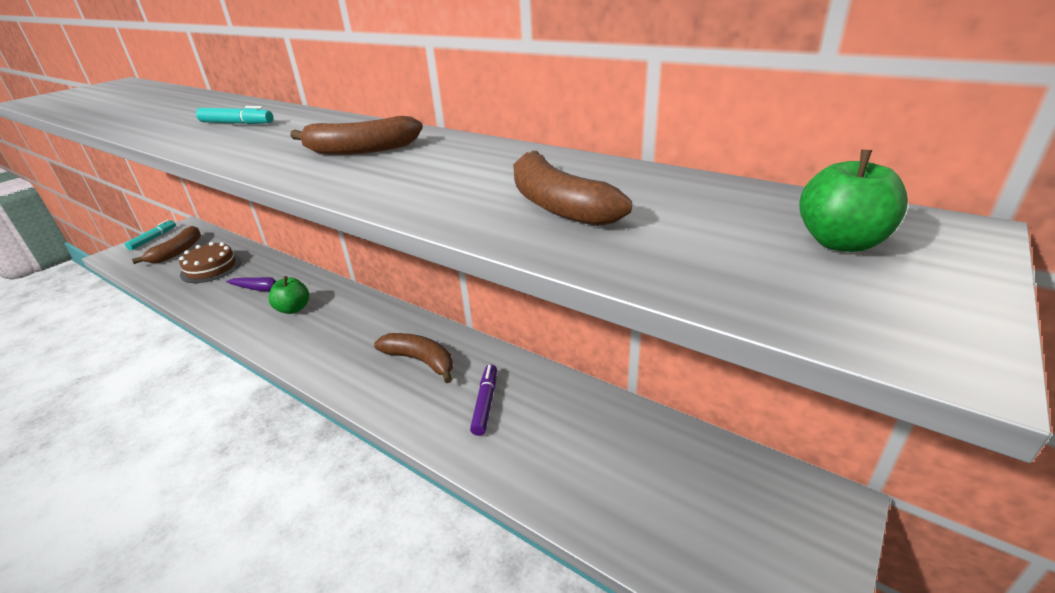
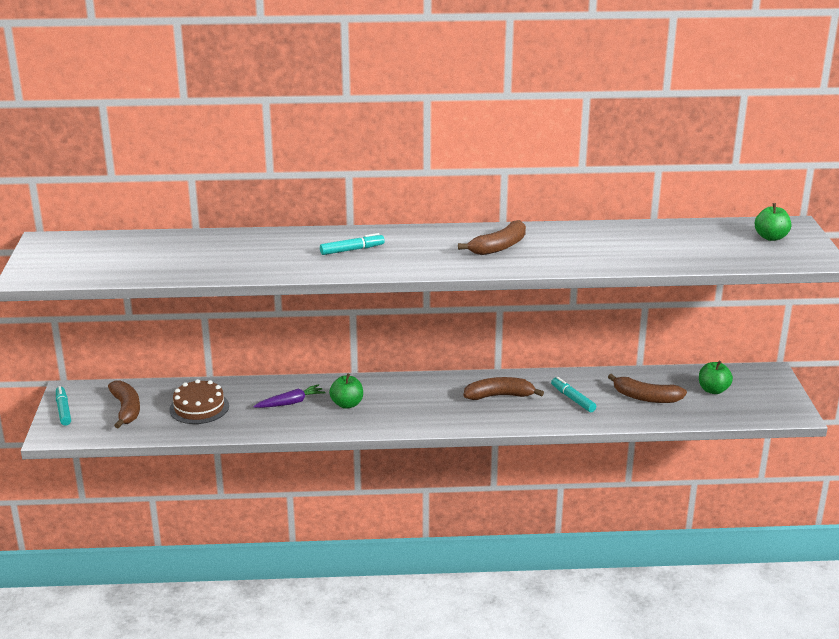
camera: 40 degrees left, 5 degrees down
purple marker [470,364,497,436] -> turquoise marker [551,377,596,412]
brown banana [513,151,632,226] -> brown banana moved to [608,374,687,403]
none -> green apple [699,361,733,394]

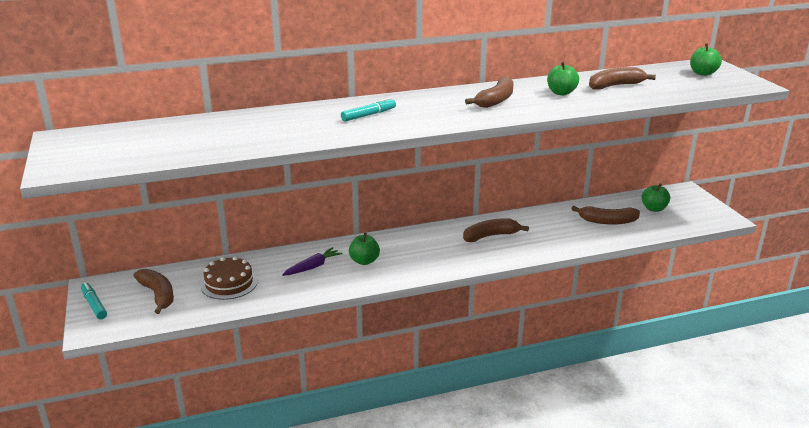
camera: 15 degrees left, 0 degrees up
turquoise marker [551,377,596,412] -> none
none -> green apple [547,62,579,95]
none -> brown banana [589,67,656,90]

